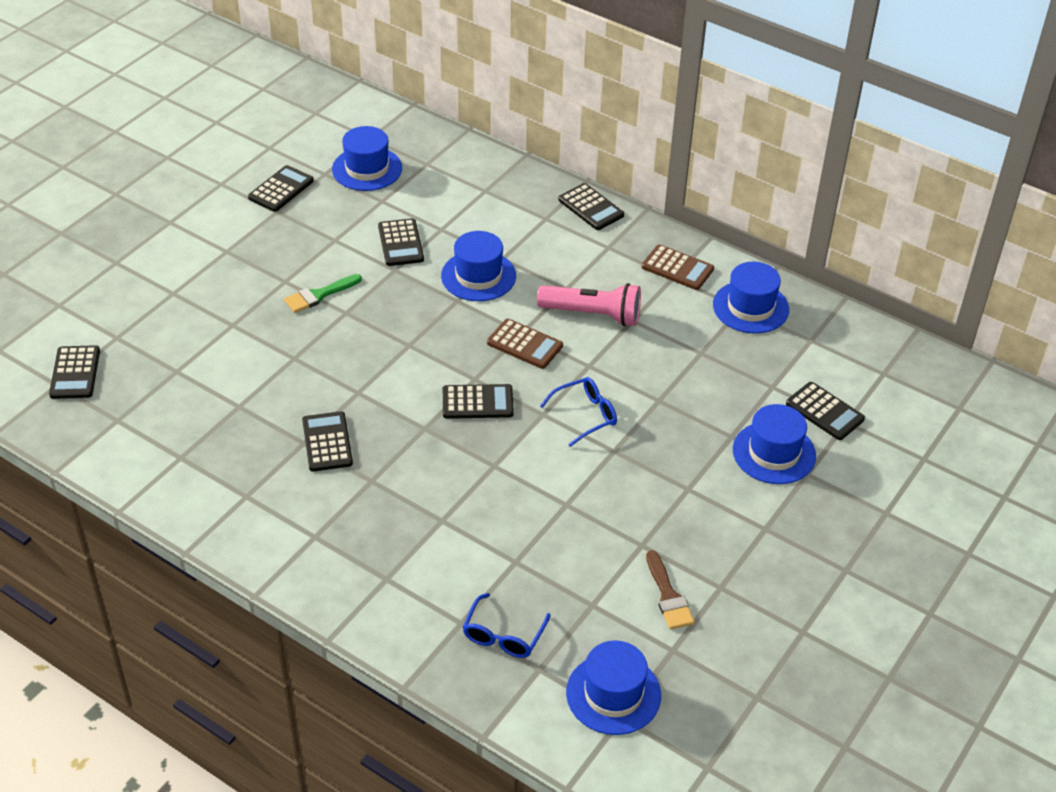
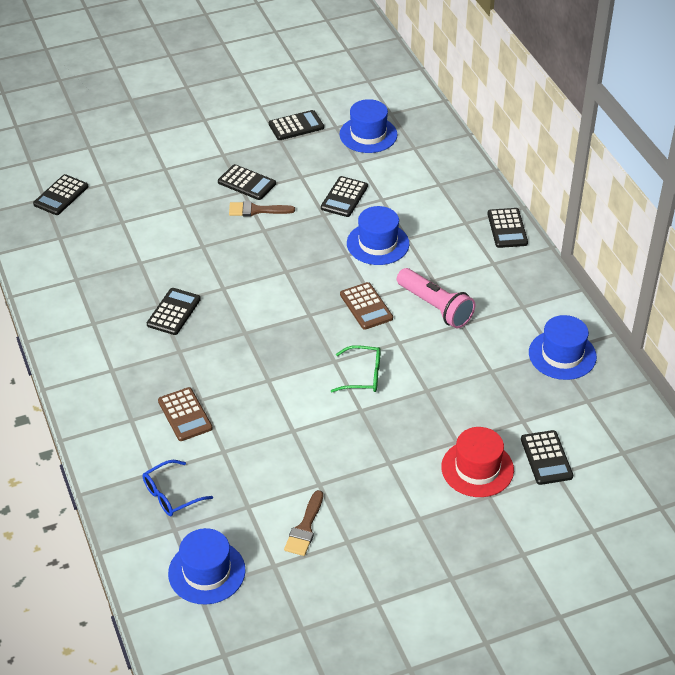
camera: 35 degrees right, 0 degrees up
green brush [284,274,362,313] -> brown brush [229,201,295,216]
black calculator [443,384,514,419] -> black calculator moved to [218,164,276,200]
blue glasses [540,377,617,447] -> green glasses [331,345,381,392]
brown calculator [642,244,714,290] -> brown calculator moved to [158,387,213,441]
blue hat [733,404,816,484] -> red hat [441,427,514,497]

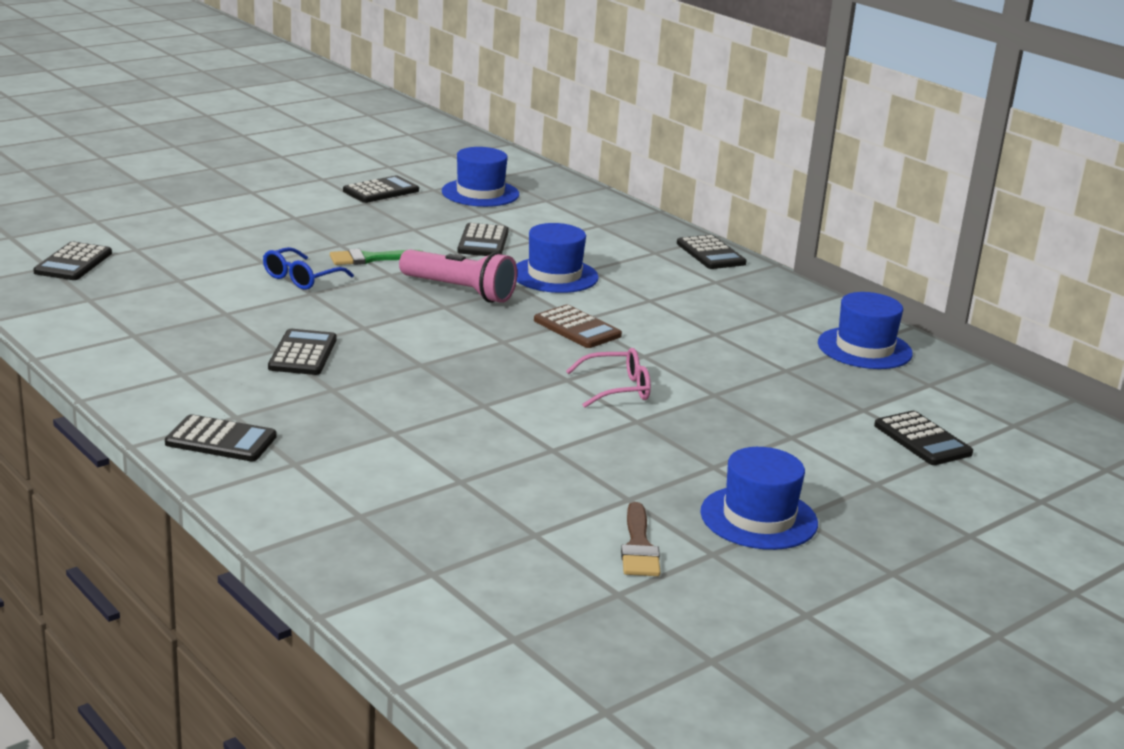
camera: 20 degrees left, 20 degrees down
blue glasses [143,460,213,516] -> blue glasses moved to [263,247,354,290]
brown calculator [158,387,213,441] -> none
blue hat [168,528,246,604] -> blue hat moved to [700,447,818,550]
black calculator [218,164,276,200] -> black calculator moved to [165,414,277,461]
brown brush [229,201,295,216] -> green brush [330,249,422,265]
green glasses [331,345,381,392] -> pink glasses [566,348,651,408]
pink flashlight [397,268,475,328] -> pink flashlight moved to [399,249,517,303]
red hat [441,427,514,497] -> none

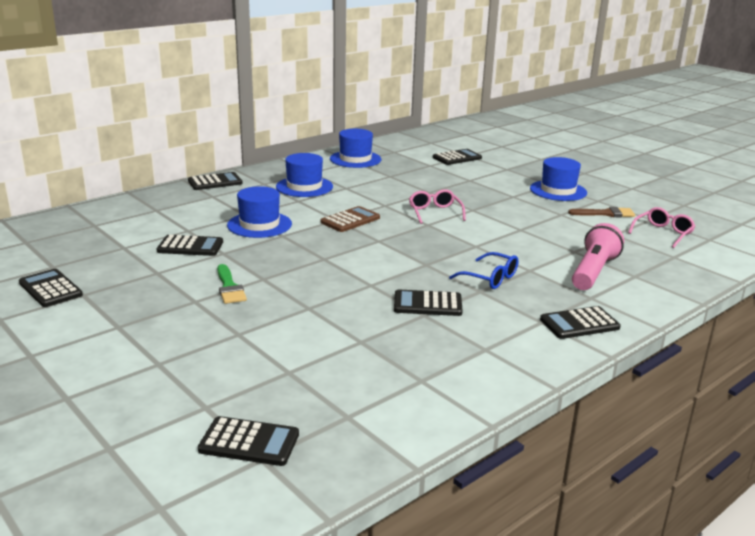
camera: 90 degrees left, 0 degrees up
black calculator [165,414,277,461] -> black calculator turned 120 degrees counterclockwise [540,306,621,339]
blue glasses [263,247,354,290] -> blue glasses moved to [449,252,519,289]
pink flashlight [399,249,517,303] -> pink flashlight moved to [572,223,624,290]
blue hat [442,147,519,207] -> blue hat moved to [276,153,333,197]
none -> pink glasses [628,207,695,248]

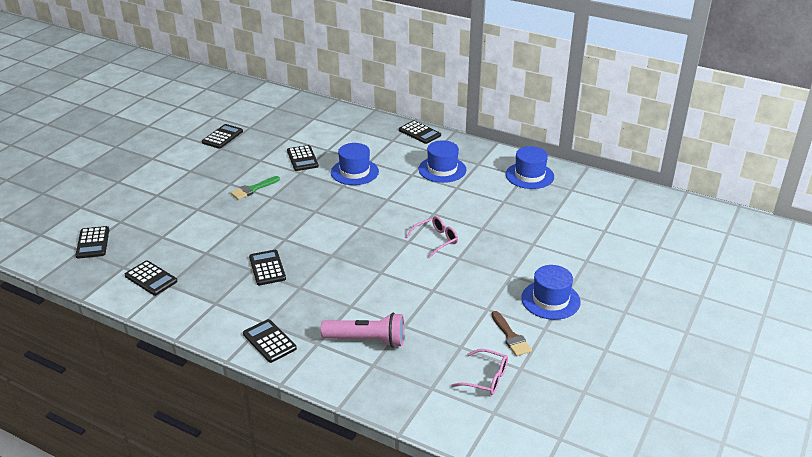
camera: 70 degrees right, 10 degrees up
brown calculator [321,206,380,232] -> none
black calculator [433,149,482,165] -> black calculator moved to [125,260,178,296]
blue glasses [449,252,519,289] -> none

